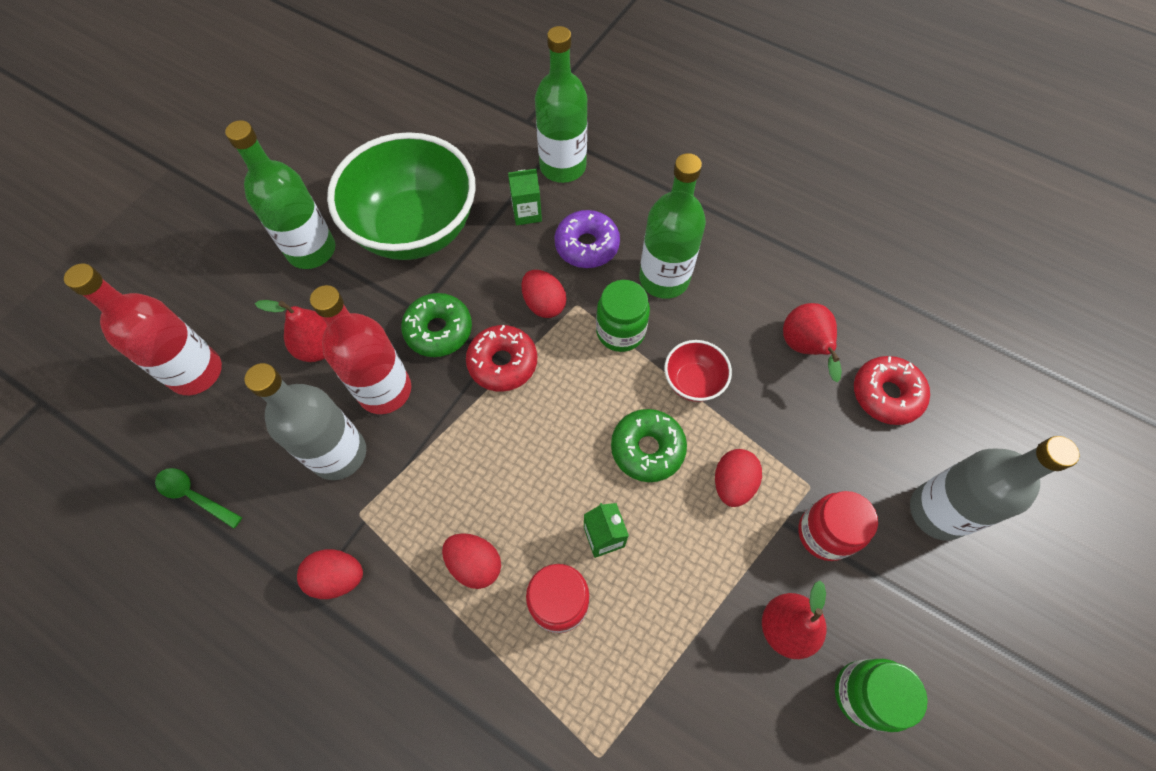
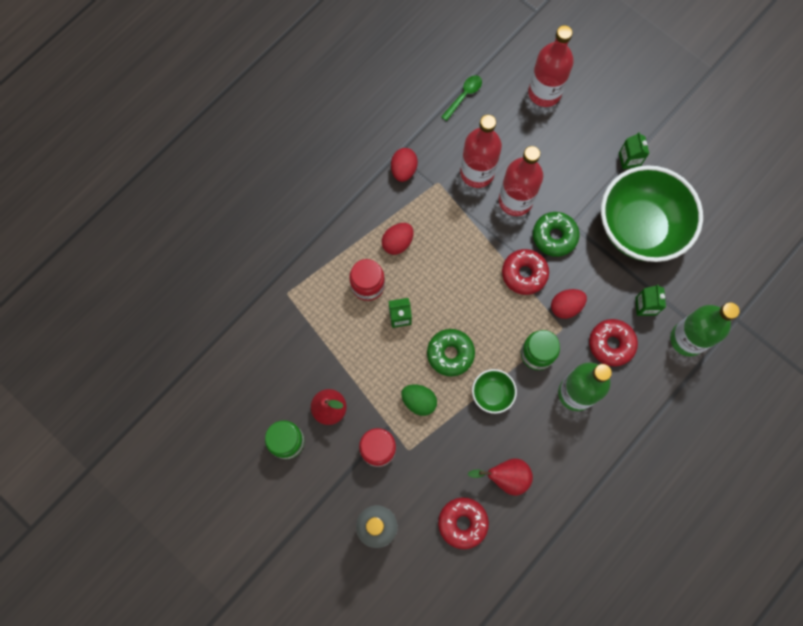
camera: 100 degrees right, 10 degrees up
green bottle [225,120,335,269] -> green carton [619,132,649,169]
grey bottle [245,363,366,480] -> red bottle [460,115,502,188]
red pear [255,300,328,362] -> none
purple donut [554,210,620,268] -> red donut [589,319,638,367]
red bowl [664,340,732,402] -> green bowl [472,369,517,414]
red egg [715,449,762,507] -> green egg [401,384,437,416]

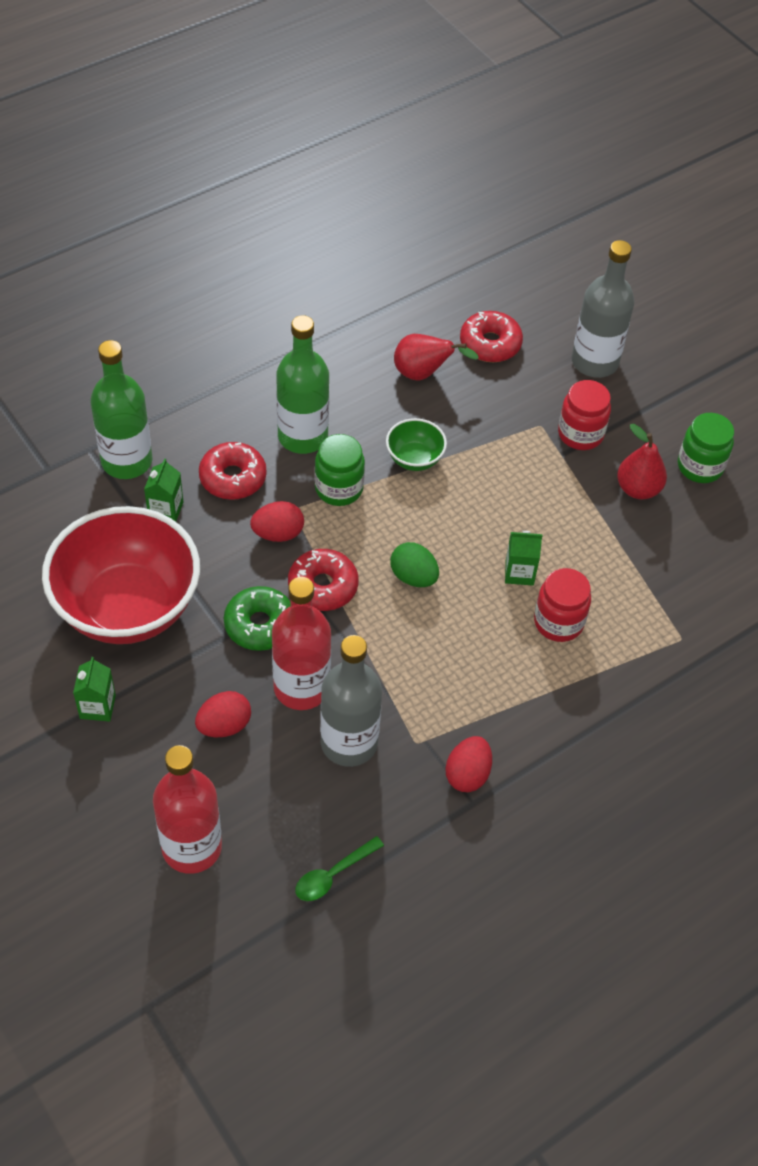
camera: 170 degrees left, 20 degrees down
red egg [382,223,414,255] -> red egg moved to [195,691,251,737]
green egg [401,384,437,416] -> green egg moved to [390,542,439,587]
green donut [427,329,475,376] -> none
red bottle [460,115,502,188] -> grey bottle [320,635,382,767]
green bowl [601,165,703,262] -> red bowl [42,506,200,644]

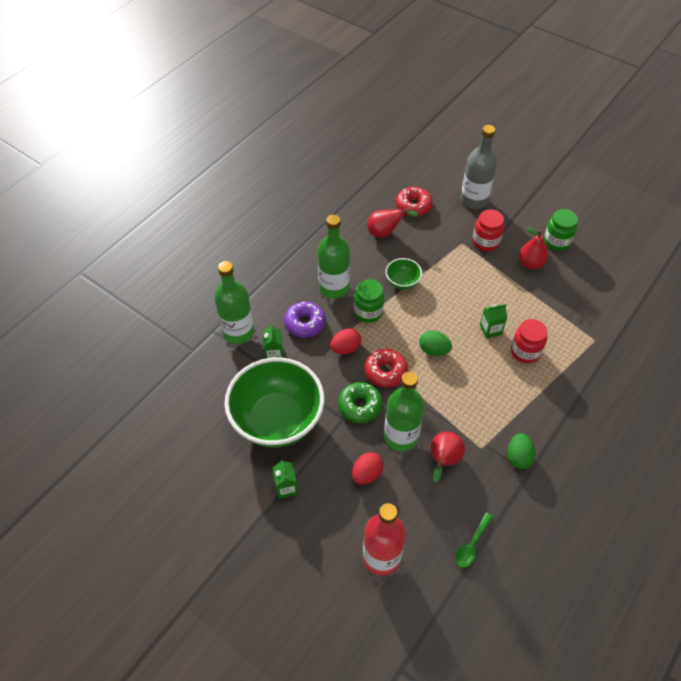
camera: 15 degrees left, 0 degrees up
red bowl [42,506,200,644] -> green bowl [224,357,324,448]
red donut [199,442,267,500] -> purple donut [284,302,326,338]
red bottle [272,577,331,710] -> green bottle [384,372,425,451]
grey bottle [320,635,382,767] -> red pear [431,432,465,482]
red egg [445,736,492,792] -> green egg [507,433,536,469]

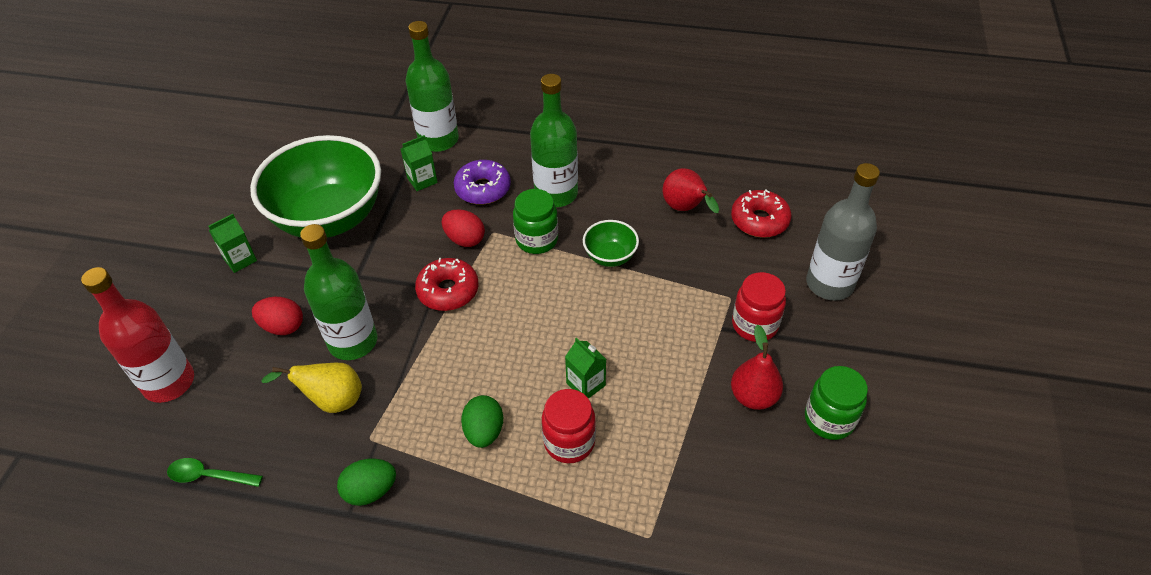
camera: 65 degrees right, 5 degrees down
green donut [338,382,383,423] -> none
green egg [419,330,452,356] -> green egg moved to [461,395,503,448]
red pear [431,432,465,482] -> yellow pear [261,363,362,413]

